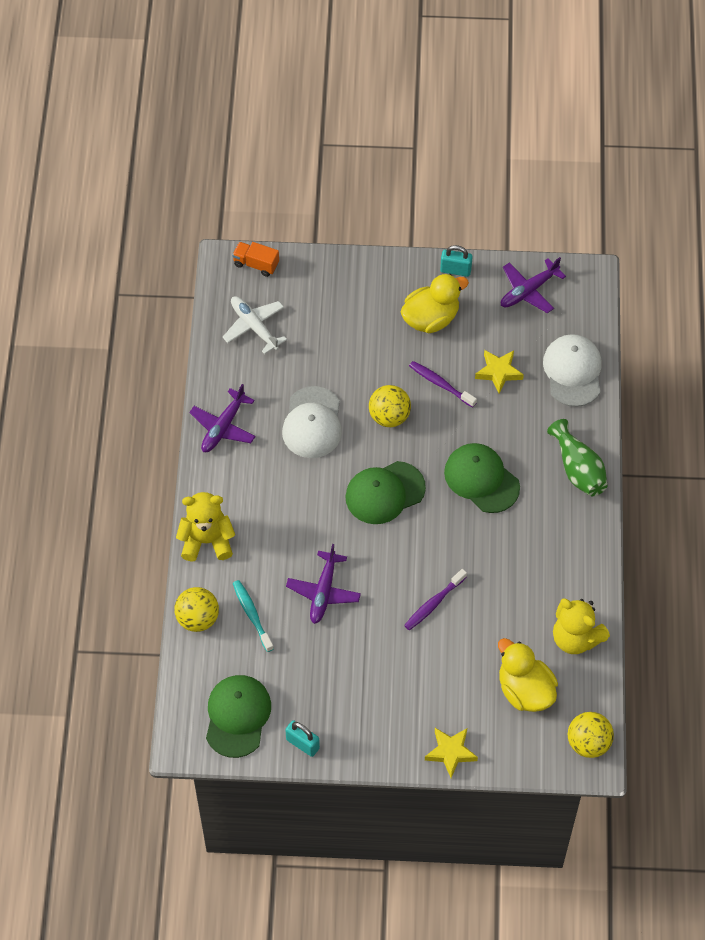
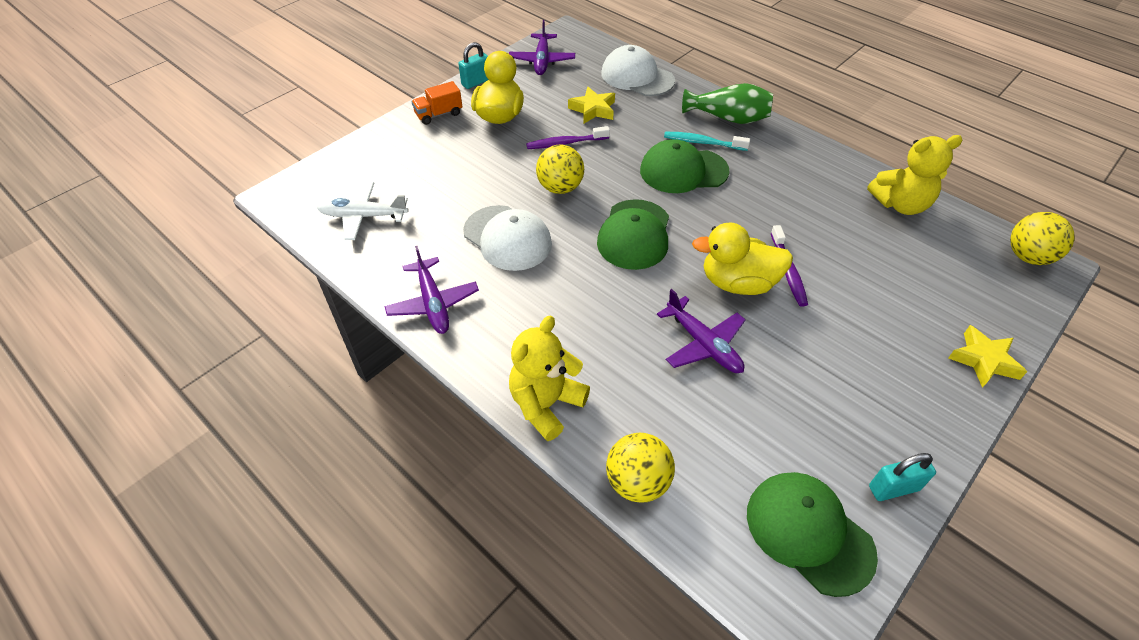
camera: 50 degrees left, 10 degrees down
orange truck [232,242,279,277] -> orange truck moved to [411,81,462,125]
turquoise toothbrush [233,580,274,652] -> turquoise toothbrush moved to [664,132,750,151]
yellow duck [498,638,558,712] -> yellow duck moved to [692,223,793,295]

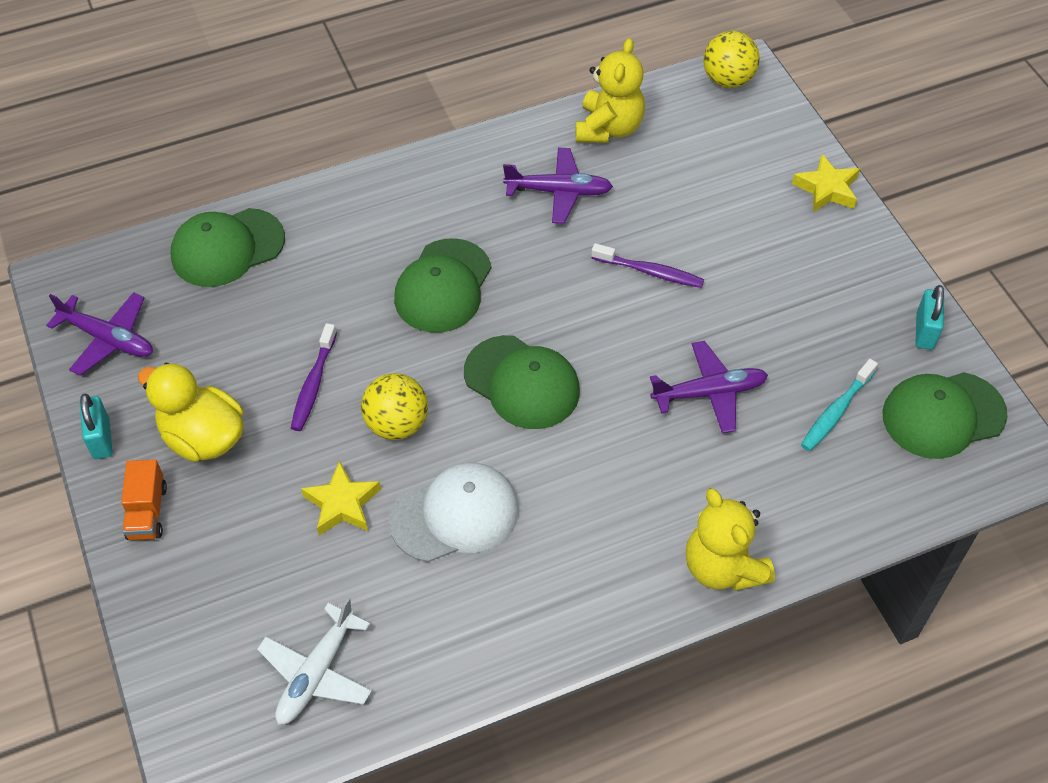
camera: 65 degrees left, 5 degrees up
purple plane [384,246,479,334] -> purple plane moved to [503,147,613,224]
yellow star [568,87,615,123] -> yellow star moved to [301,461,381,536]
white cap [601,45,675,96] -> green cap [170,208,285,287]
yellow ball [606,433,675,503] -> none
turquoise toothbrush [664,132,750,151] -> turquoise toothbrush moved to [801,359,878,451]
green vase [682,83,773,124] -> none
yellow duck [692,223,793,295] -> none

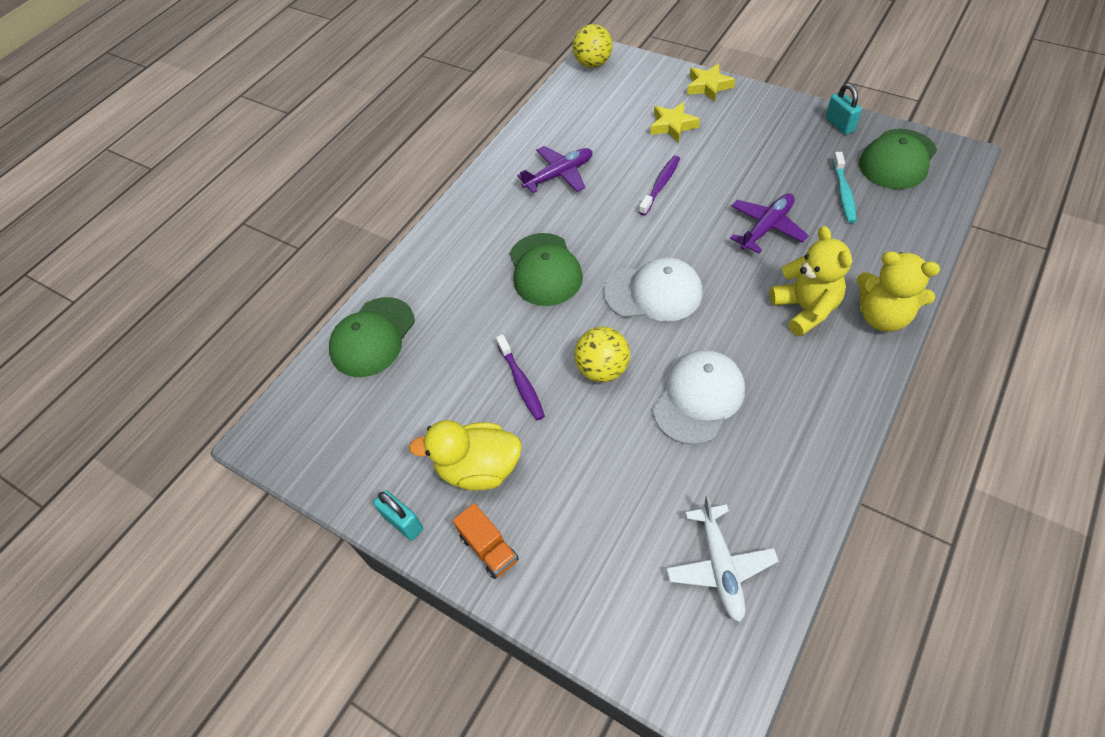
camera: 30 degrees left, 0 degrees up
purple plane [46,292,153,376] -> none
yellow star [301,461,381,536] -> yellow star moved to [650,102,700,143]
green cap [464,335,580,429] -> white cap [604,257,703,322]
yellow teddy bear [576,38,645,143] -> yellow teddy bear moved to [770,226,852,337]
purple toothbrush [591,243,704,288] -> purple toothbrush turned 45 degrees counterclockwise [639,156,680,216]

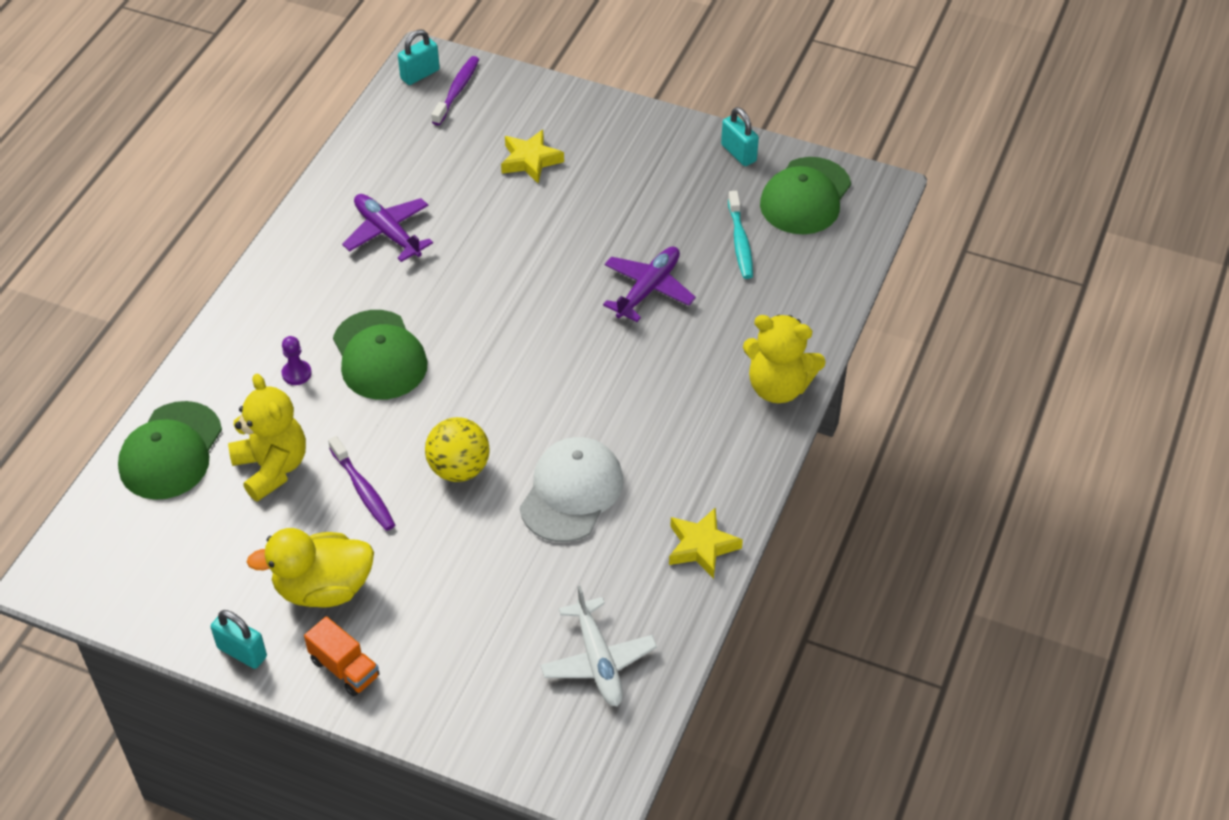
camera: 15 degrees left, 5 degrees down
purple plane [517,146,593,193] -> purple plane turned 90 degrees counterclockwise [342,194,433,262]
yellow ball [573,24,613,68] -> turquoise padlock [398,29,440,85]
white cap [604,257,703,322] -> none
purple toothbrush [639,156,680,216] -> purple toothbrush moved to [431,56,479,125]
yellow star [687,64,735,102] -> yellow star moved to [669,507,743,579]
yellow teddy bear [770,226,852,337] -> yellow teddy bear moved to [228,373,306,502]
none -> purple pawn [282,336,312,385]

